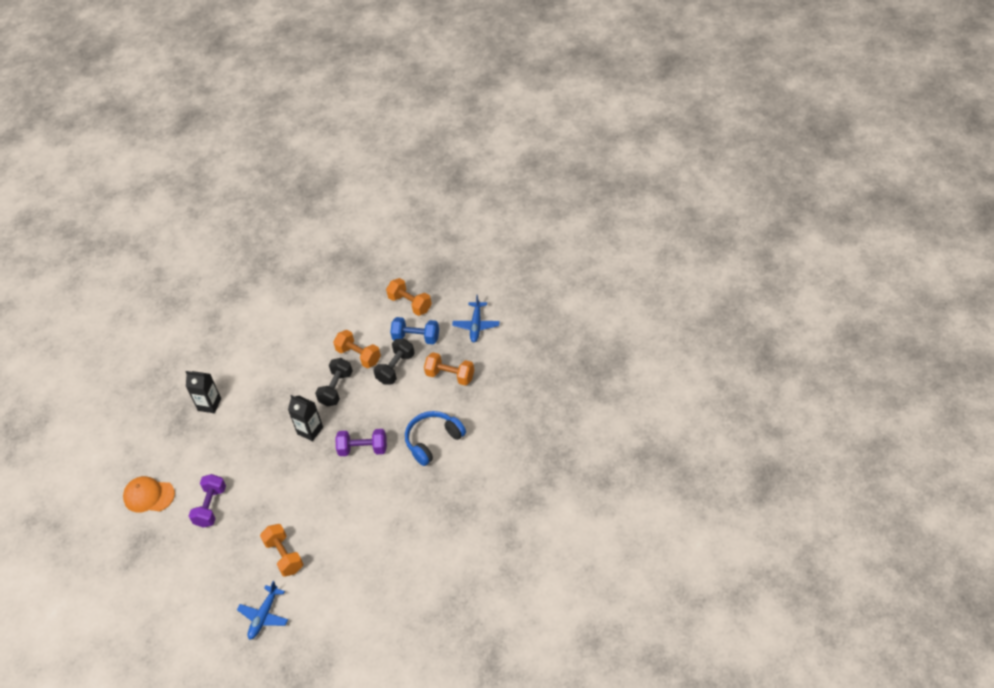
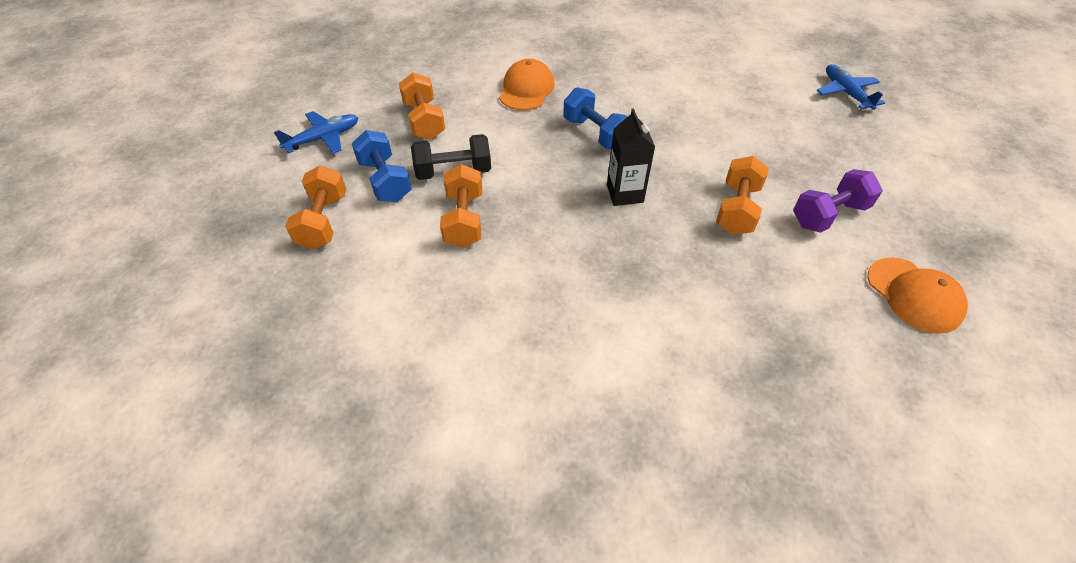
camera: 135 degrees left, 0 degrees up
black carton [186,371,221,413] -> none
blue plane [237,581,288,640] -> blue plane turned 90 degrees counterclockwise [817,64,885,110]
orange dumbbell [260,524,304,577] -> orange dumbbell moved to [716,156,769,235]
black dumbbell [315,358,353,406] -> none
purple dumbbell [336,429,387,456] -> blue dumbbell [563,87,627,149]
blue headphones [405,411,466,466] -> orange cap [499,59,555,110]

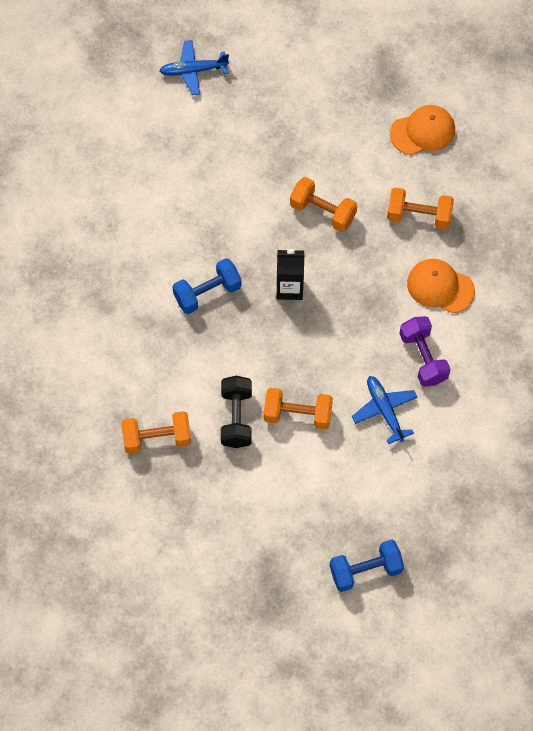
camera: 80 degrees left, 15 degrees up
blue plane [274,111,358,154] -> blue plane moved to [352,376,418,444]
orange dumbbell [285,165,346,249] -> orange dumbbell moved to [387,188,454,230]
blue dumbbell [352,130,412,202] -> blue dumbbell moved to [330,539,404,592]
orange cap [499,59,555,110] -> orange cap moved to [407,259,475,313]
purple dumbbell [793,169,883,233] -> purple dumbbell moved to [399,316,451,387]

